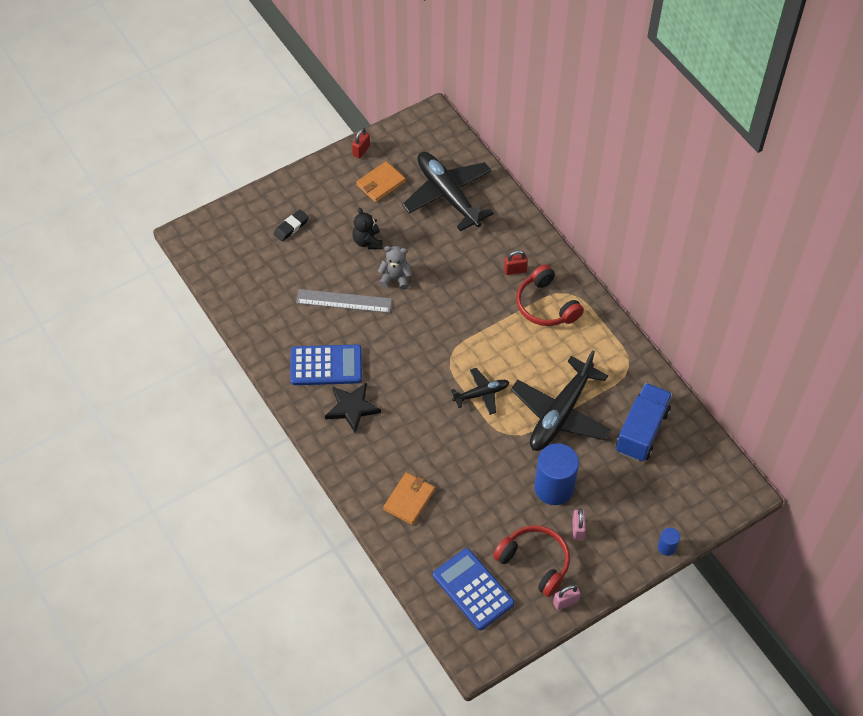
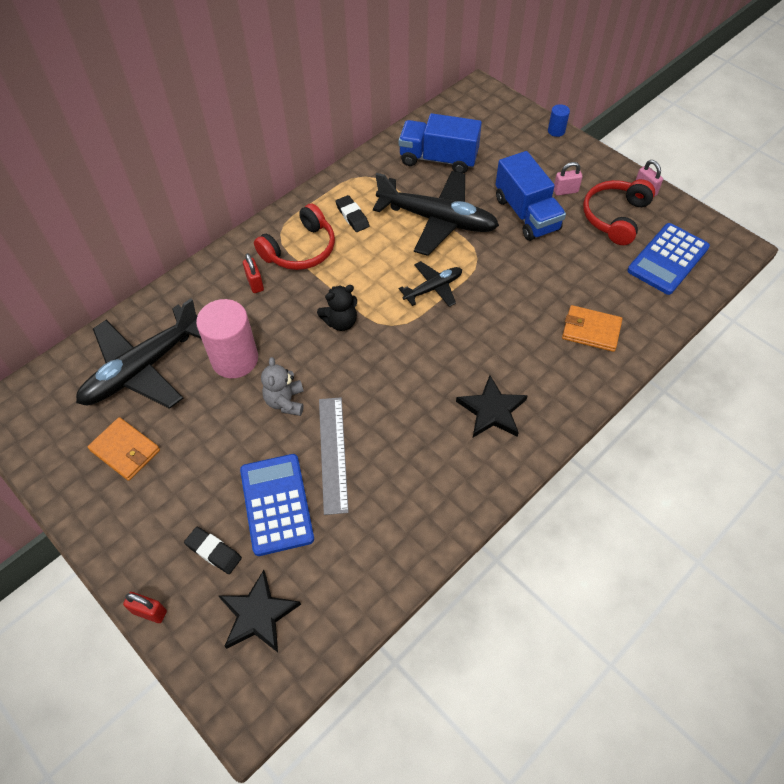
camera: 100 degrees left, 0 degrees up
blue calculator [290,344,362,385] -> blue calculator moved to [240,454,314,556]
red padlock [352,128,370,158] -> red padlock moved to [123,592,167,623]
black teddy bear [352,208,383,249] -> black teddy bear moved to [317,285,357,331]
black plane [451,368,509,415] -> black plane turned 90 degrees clockwise [399,261,462,307]
blue cylinder [534,443,579,505] -> blue truck [495,151,566,241]
none -> pink cylinder [196,299,258,378]
none -> black star [219,570,301,652]
none -> black eraser [335,195,369,232]

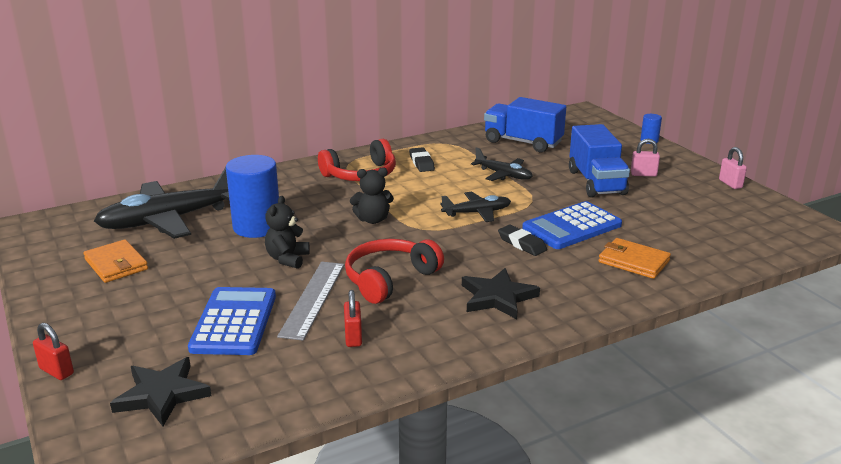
camera: 15 degrees right, 30 degrees down
black eraser [184,527,242,574] -> black eraser moved to [498,225,547,256]
pink cylinder [196,299,258,378] -> blue cylinder [226,155,279,238]
red padlock [243,253,264,293] -> red padlock moved to [344,290,362,347]
grey teddy bear [261,357,304,416] -> black teddy bear [265,196,310,269]
black plane [373,171,499,256] -> black plane [471,147,533,181], size x0.52
red headphones [583,179,655,245] -> red headphones moved to [345,239,444,304]
blue calculator [627,223,710,295] -> blue calculator moved to [522,201,622,249]

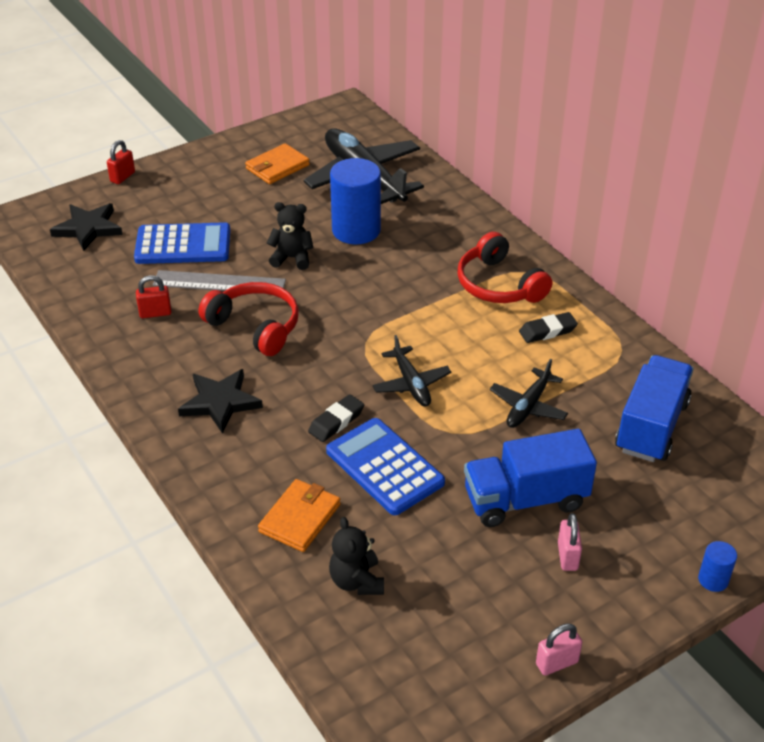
camera: 85 degrees right, 15 degrees up
black teddy bear [350,167,394,224] -> black teddy bear moved to [329,517,384,595]

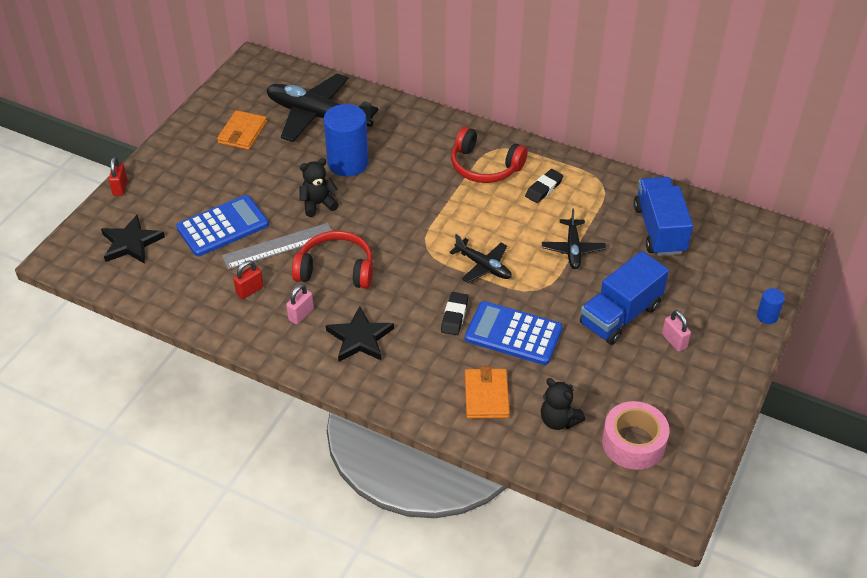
camera: 30 degrees left, 5 degrees up
pink padlock [536,624,582,676] -> pink padlock moved to [286,284,314,325]
none -> pink tape [602,401,669,470]

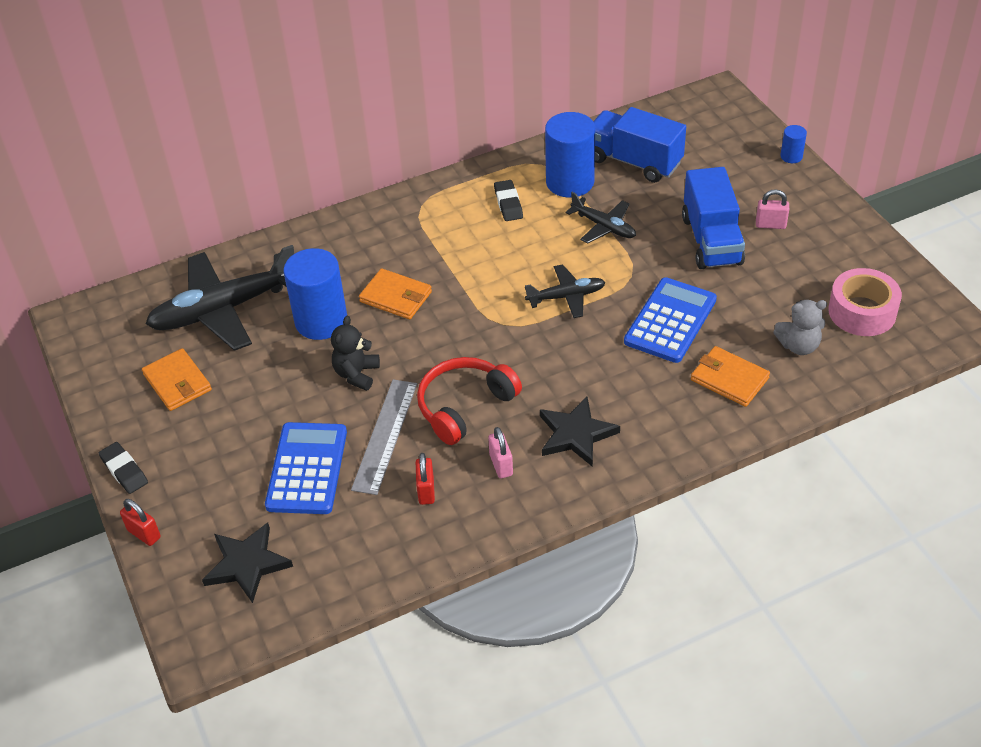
camera: 50 degrees left, 0 degrees up
black eraser [441,292,468,335] -> black eraser moved to [99,442,148,494]
red headphones [451,127,528,183] -> none
blue calculator [465,301,563,365] -> blue calculator turned 150 degrees clockwise [624,277,717,363]
black teddy bear [540,378,585,430] -> grey teddy bear [773,300,827,355]
none -> orange wallet [359,268,432,319]
none -> blue cylinder [545,112,595,198]

